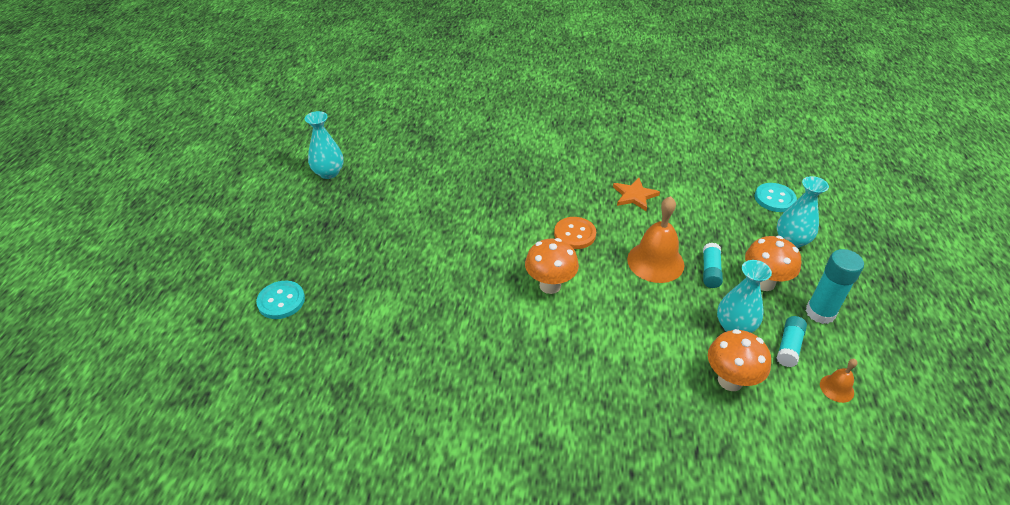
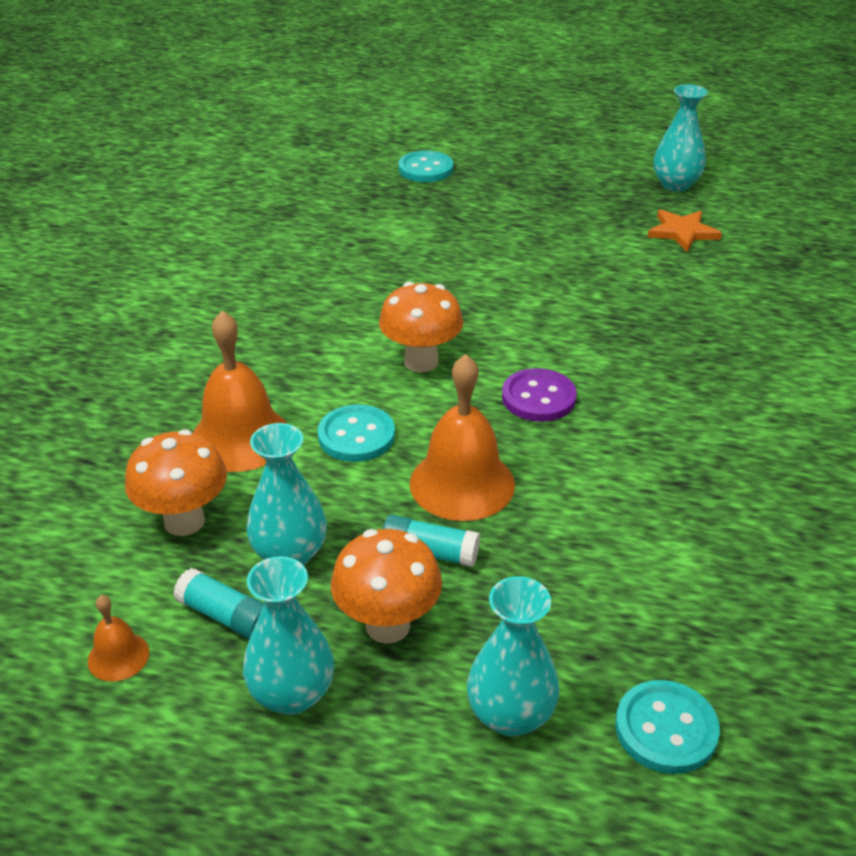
camera: 95 degrees right, 5 degrees down
orange button [554,217,596,249] -> purple button [502,368,576,422]
orange star [613,178,660,211] -> orange star moved to [647,210,722,252]
turquoise glue stick [806,249,864,324] -> turquoise vase [243,556,334,715]
none -> orange bell [193,311,287,472]
none -> turquoise button [318,404,395,462]

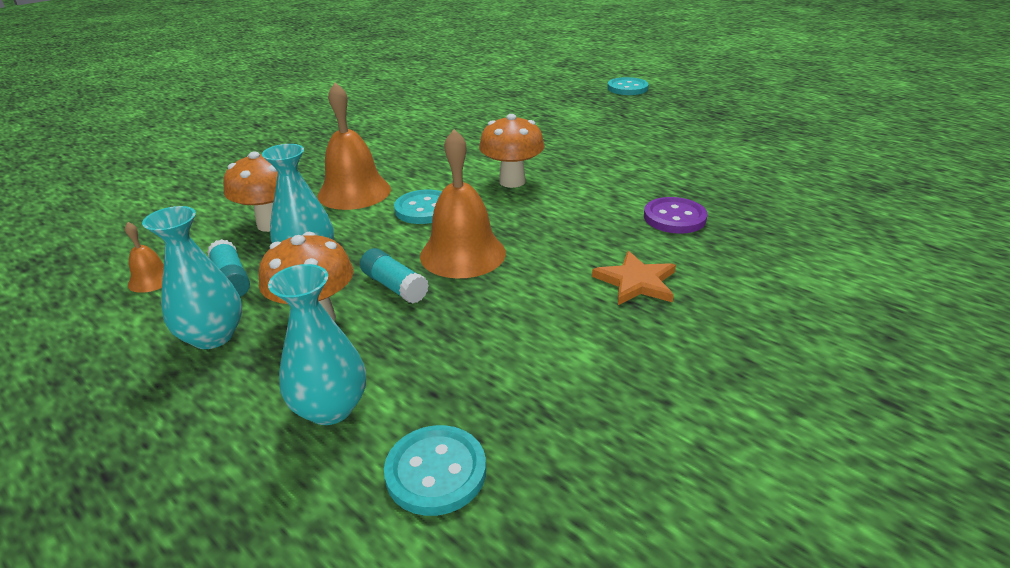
camera: 30 degrees right, 5 degrees down
purple button [502,368,576,422] -> purple button moved to [644,197,708,234]
orange star [647,210,722,252] -> orange star moved to [592,251,676,305]
turquoise vase [654,84,708,191] -> none

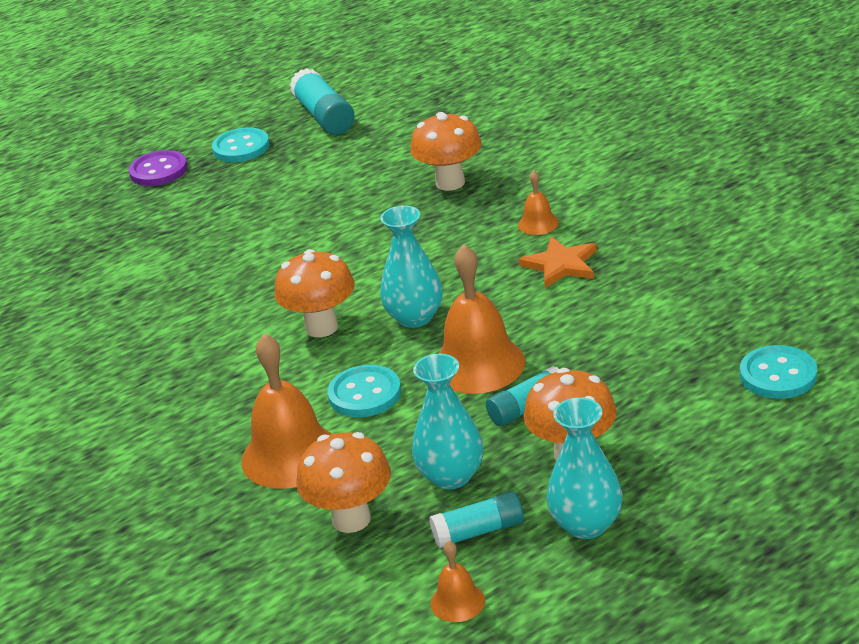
camera: 75 degrees left, 0 degrees up
turquoise vase [268,264,366,425] -> turquoise vase moved to [380,205,443,328]
turquoise button [607,77,649,95] -> turquoise button moved to [212,127,270,162]
purple button [644,197,708,234] -> purple button moved to [129,150,187,186]
none -> turquoise glue stick [290,68,355,135]
none -> orange mushroom [410,112,482,191]
none -> orange bell [518,170,559,235]

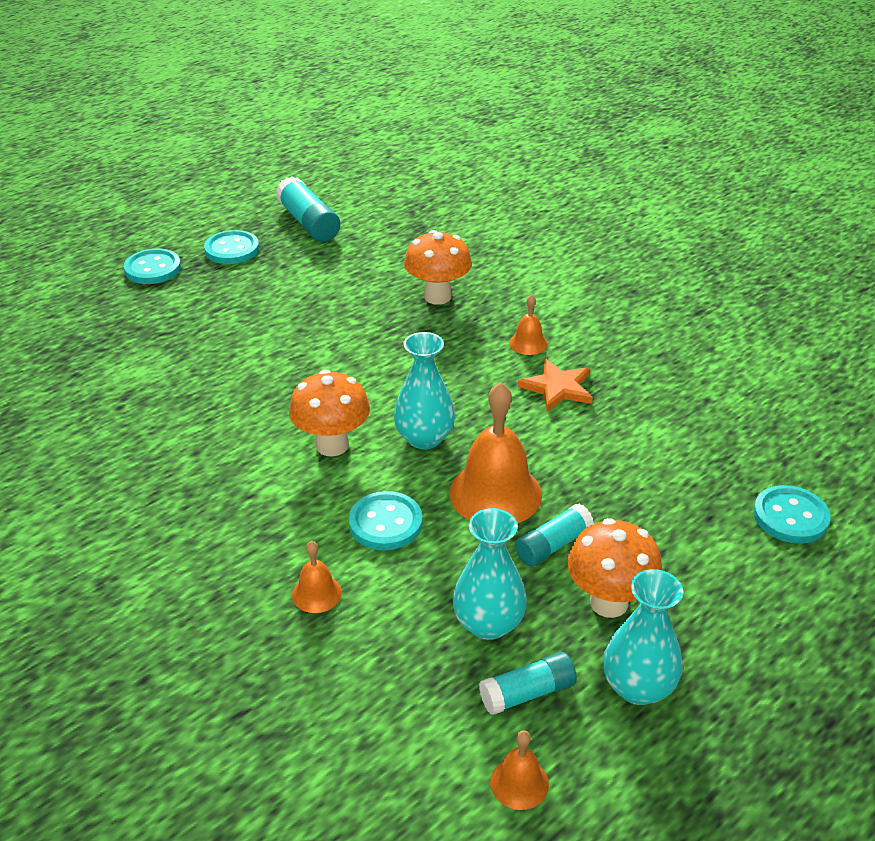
camera: 10 degrees left, 5 degrees up
purple button [129,150,187,186] -> turquoise button [124,249,181,284]
orange bell [241,333,332,489] -> orange bell [292,541,342,613], size x0.49
orange mushroom [296,432,391,533] -> none

